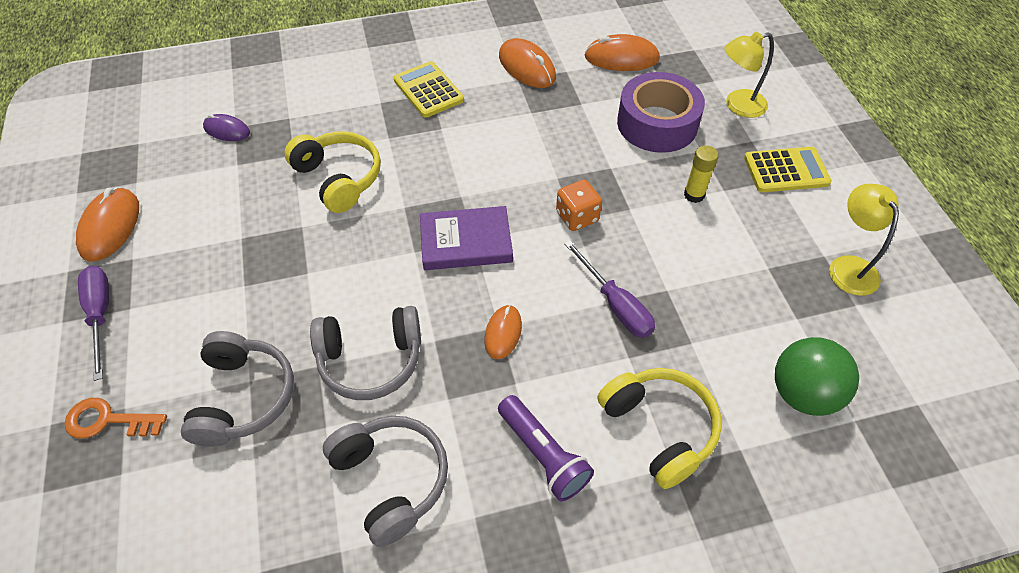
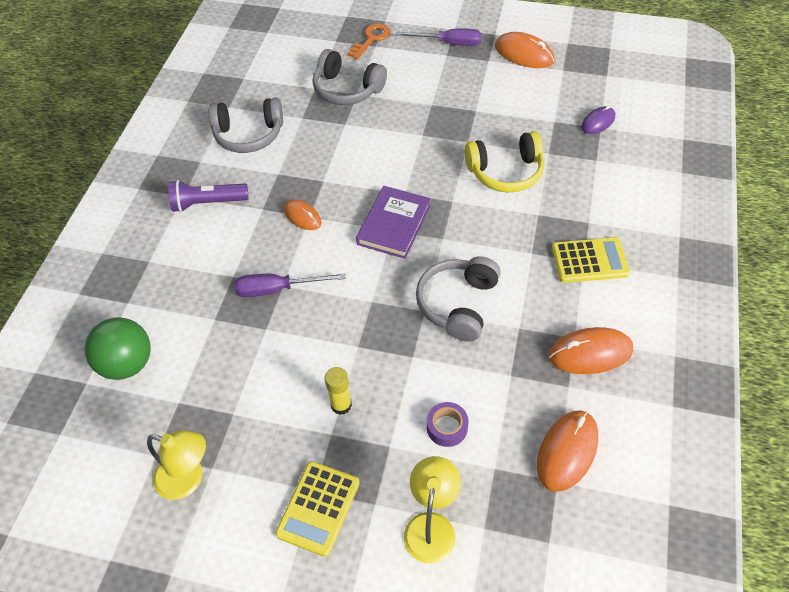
camera: 120 degrees right, 0 degrees up
grey headphones [310,306,421,400] -> grey headphones moved to [416,256,501,342]
orange dice [556,179,602,231] -> none
yellow headphones [597,368,722,489] -> none
purple tape [617,72,705,153] -> purple tape [427,402,468,447], size x0.45

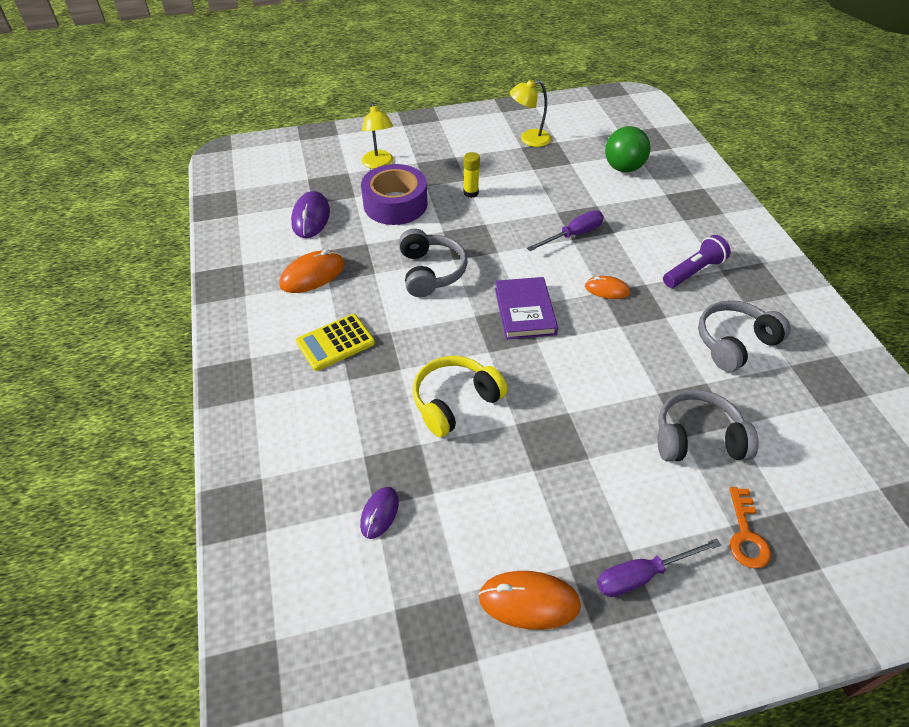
camera: 150 degrees right, 5 degrees down
yellow calculator [275,461,360,557] -> none
purple tape [427,402,468,447] -> purple tape [361,164,428,225], size x2.20
orange mouse [537,410,598,492] -> purple mouse [291,191,330,238]

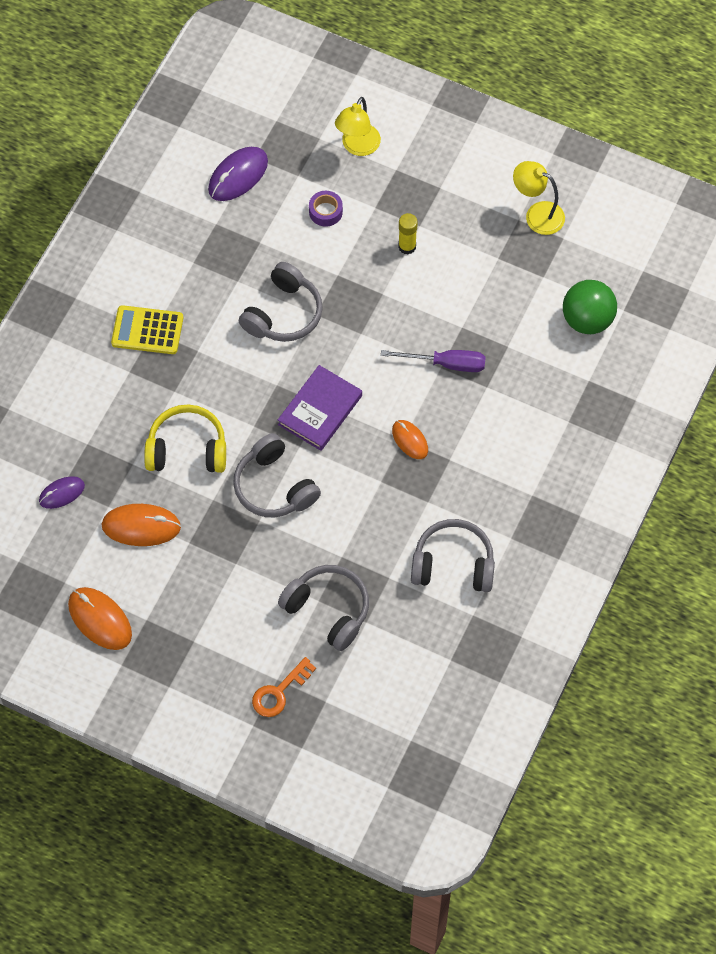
camera: 40 degrees right, 15 degrees up
orange mouse [279,249,345,293] -> orange mouse moved to [102,504,181,546]
purple tape [361,164,428,225] -> purple tape [309,191,343,227], size x0.45
purple screwdriver [597,538,721,597] -> none
purple flashlight [663,235,731,288] -> none
none -> grey headphones [233,433,321,517]

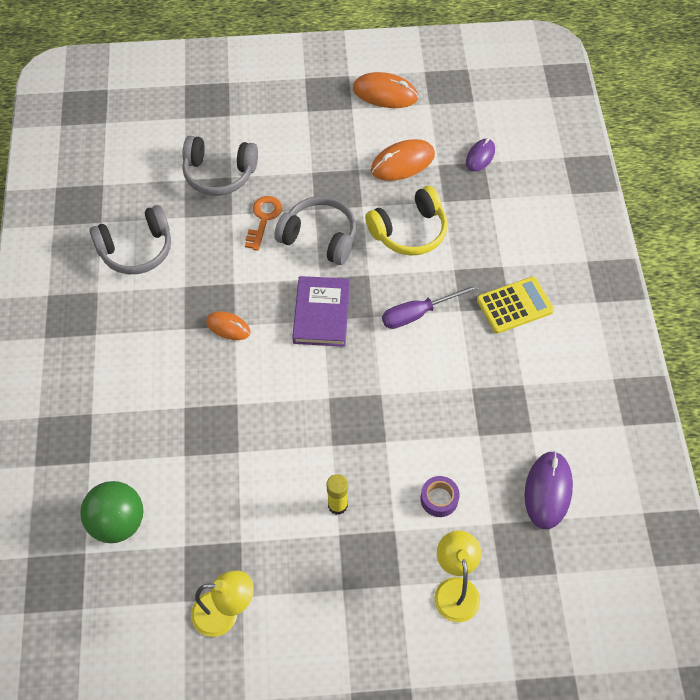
camera: 150 degrees right, 5 degrees down
grey headphones [239,262,323,342] -> none
orange key [252,657,316,717] -> orange key moved to [245,196,282,251]
purple screwdriver [381,350,486,372] -> purple screwdriver moved to [382,284,479,329]

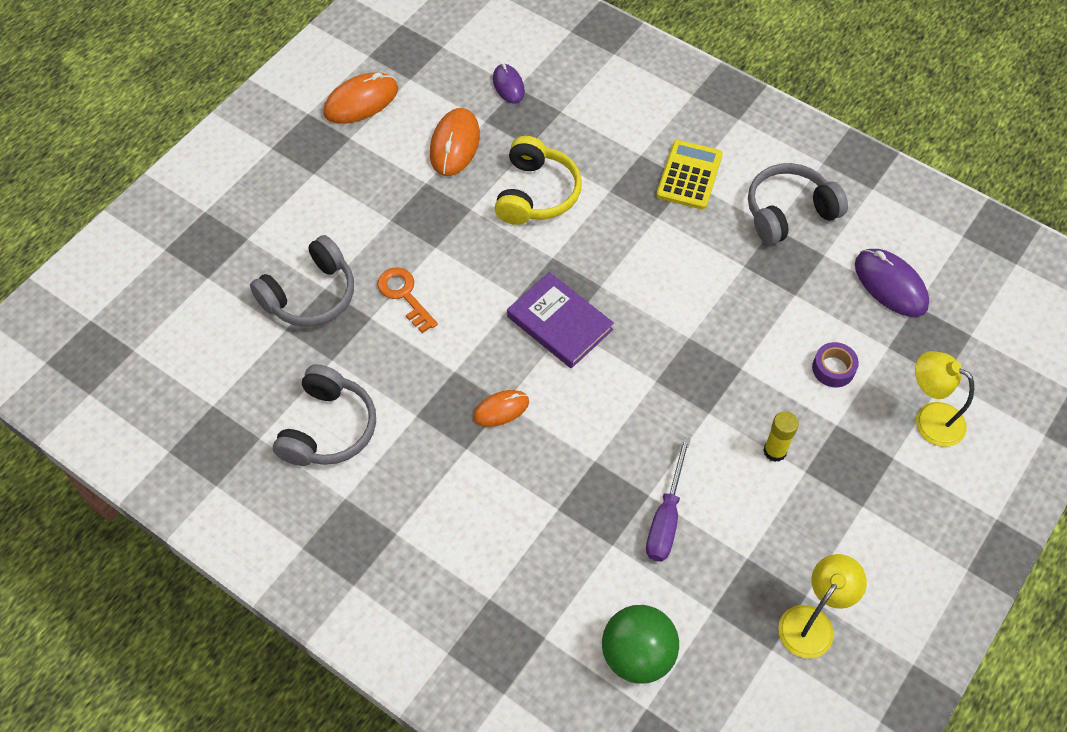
camera: 50 degrees left, 0 degrees up
grey headphones [274,196,356,265] -> grey headphones moved to [748,163,848,245]
purple screwdriver [382,284,479,329] -> purple screwdriver moved to [646,437,690,562]

